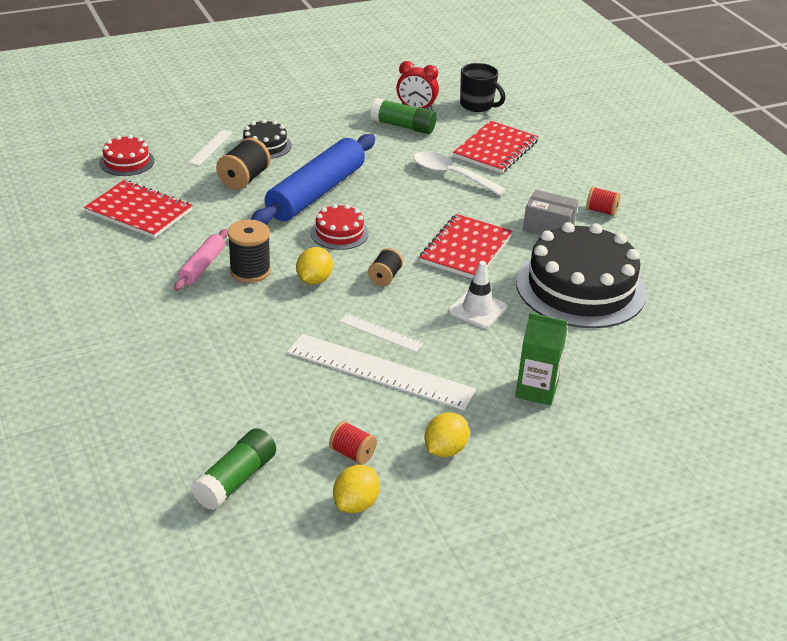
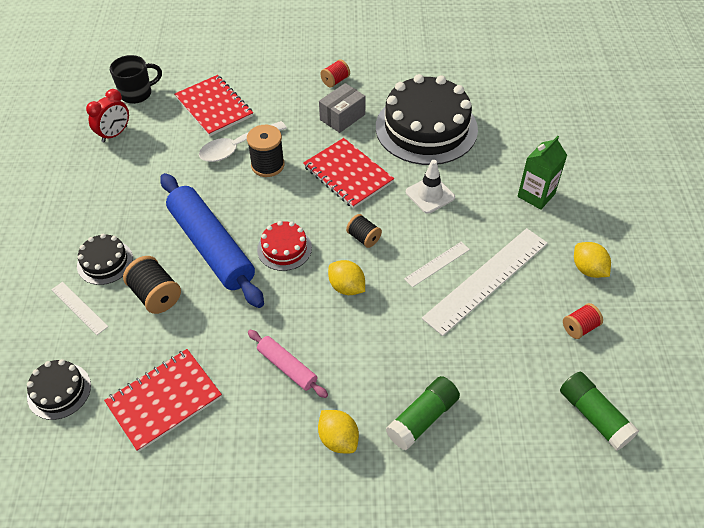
camera: 65 degrees left, 15 degrees up
red cake [99,135,154,176] -> black cake [27,359,91,420]
black spool [228,220,271,283] -> black spool moved to [247,125,285,177]
yellow lemon [333,465,380,513] -> yellow lemon moved to [318,410,359,453]
green glue stick [370,98,437,134] -> green glue stick moved to [386,376,460,450]

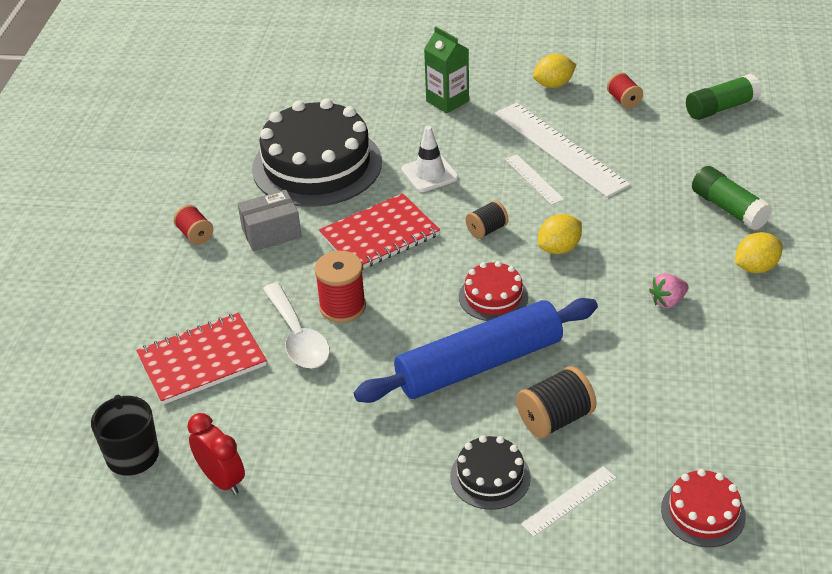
camera: 80 degrees left, 10 degrees down
black cake [27,359,91,420] -> red cake [661,469,746,547]
red notebook [104,349,222,452] -> none
black spool [247,125,285,177] -> red spool [314,251,366,323]
pink rolling pin [248,330,328,398] -> pink strawberry [649,273,689,308]
grey box [319,83,366,133] -> grey box turned 75 degrees counterclockwise [238,190,302,252]

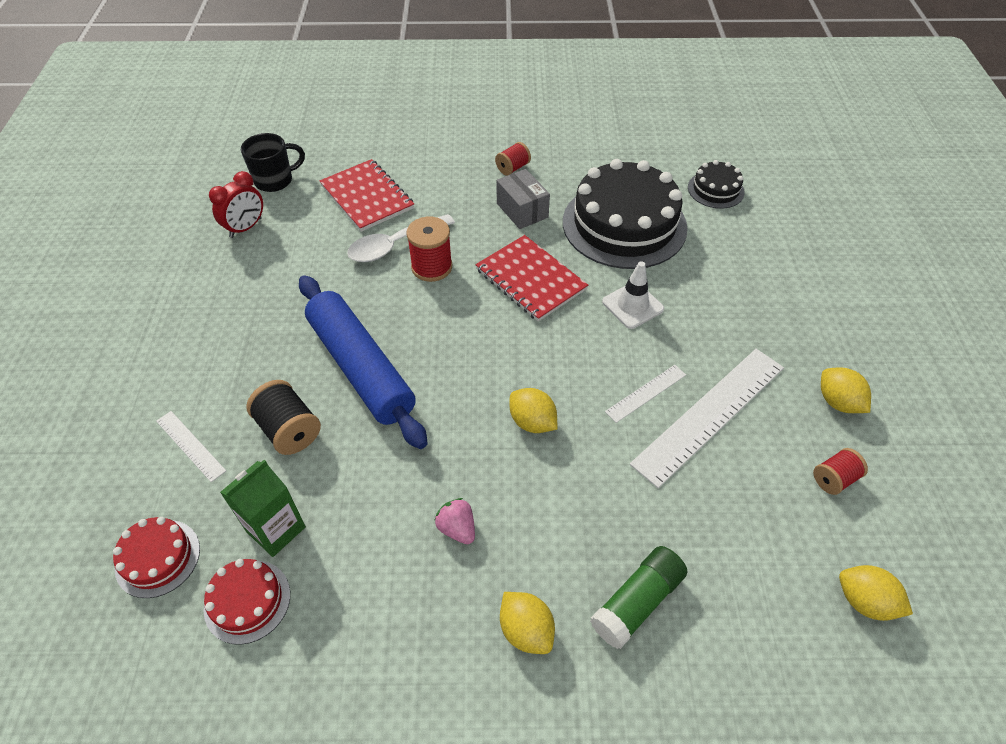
camera: 80 degrees right, 10 degrees up
green carton [424,26,469,113] -> green carton moved to [220,460,306,557]
black cake [450,435,531,510] -> black cake moved to [688,160,745,209]
red cake [459,261,528,321] -> red cake moved to [203,559,290,645]
black spool [466,200,509,239] -> none
green glue stick [686,74,762,120] -> yellow lemon [839,565,913,621]

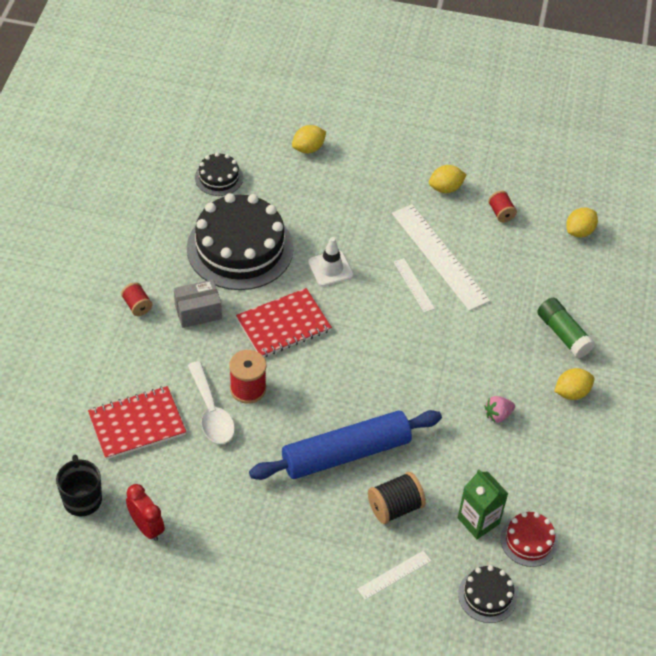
camera: 80 degrees left, 0 degrees up
red cake [113,517,200,598] -> black cake [458,565,517,623]
yellow lemon [510,388,557,433] -> yellow lemon moved to [292,125,326,153]

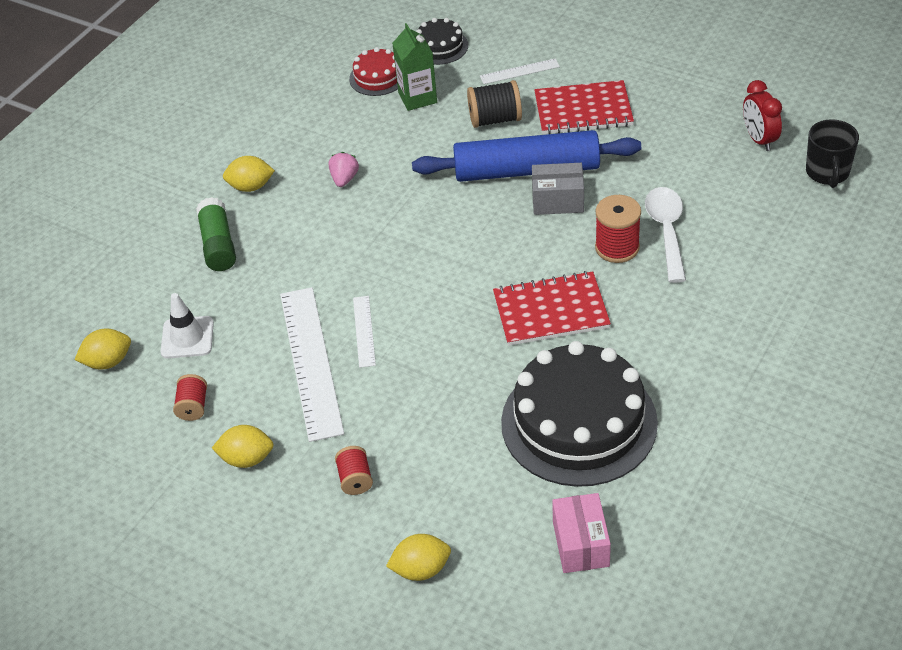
camera: 155 degrees left, 5 degrees down
red notebook [88,386,186,460] -> red notebook moved to [534,80,634,134]
red spool [121,282,152,316] -> red spool moved to [335,446,373,495]
grey box [174,280,222,328] -> grey box moved to [532,163,584,215]
black cake [195,152,243,196] -> pink box [552,493,611,573]
white traffic cone [308,237,354,286] -> white traffic cone moved to [161,293,214,359]
pink strawberry [484,396,515,423] -> pink strawberry turned 75 degrees counterclockwise [329,152,359,187]

